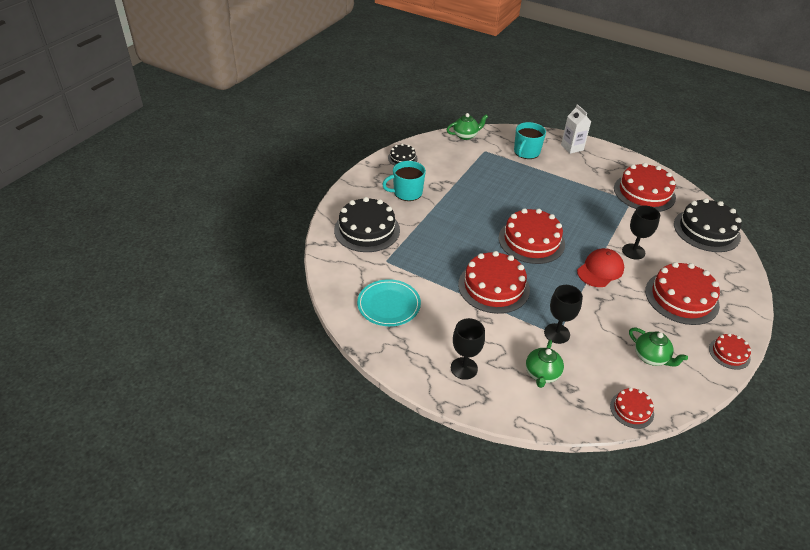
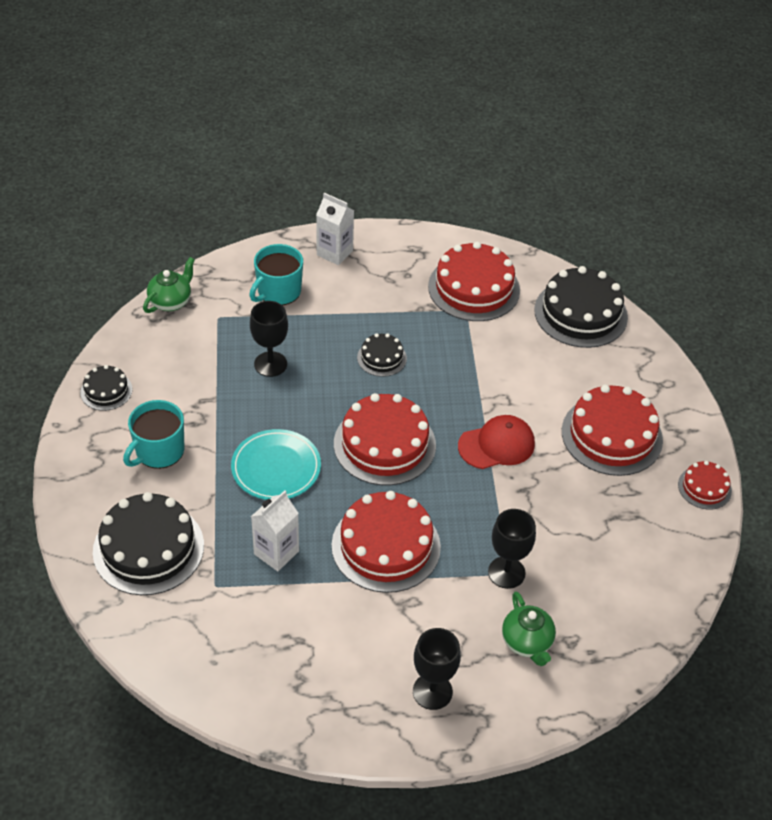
camera: 35 degrees left, 5 degrees up
turquoise plate [357,279,421,326] -> turquoise plate moved to [231,429,321,500]
turquoise mug [514,122,546,159] -> turquoise mug turned 45 degrees clockwise [249,244,303,305]
red cap [577,248,624,287] -> red cap turned 60 degrees clockwise [458,415,535,469]
red cake [610,388,654,429] -> none
black goblet [622,205,660,260] -> black goblet moved to [250,301,288,377]
green teapot [629,327,688,367] -> none
none -> white carton [251,490,299,571]
none -> black cake [357,333,407,377]

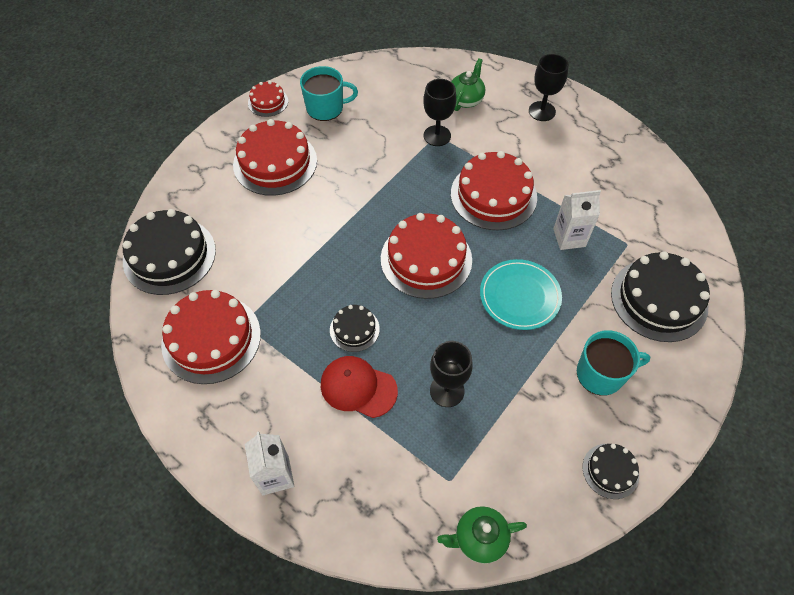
camera: 135 degrees left, 10 degrees up
turquoise mug [249,244,303,305] -> turquoise mug moved to [300,66,358,121]
red cap [458,415,535,469] -> red cap moved to [321,356,398,418]

